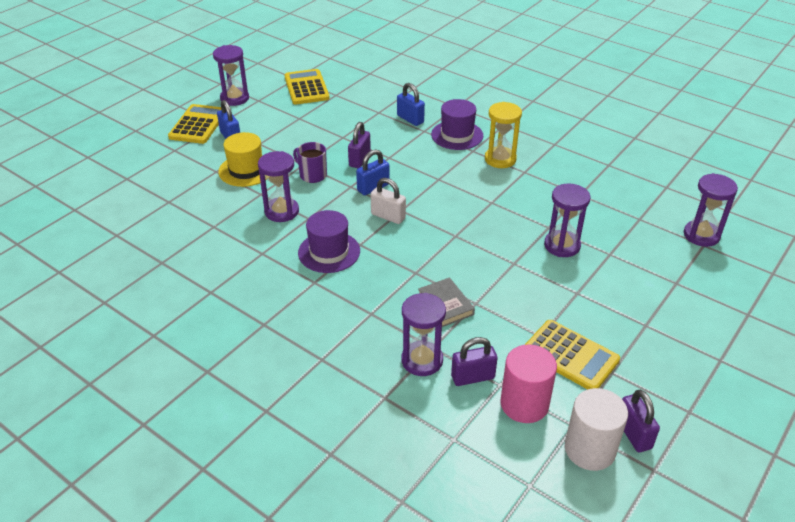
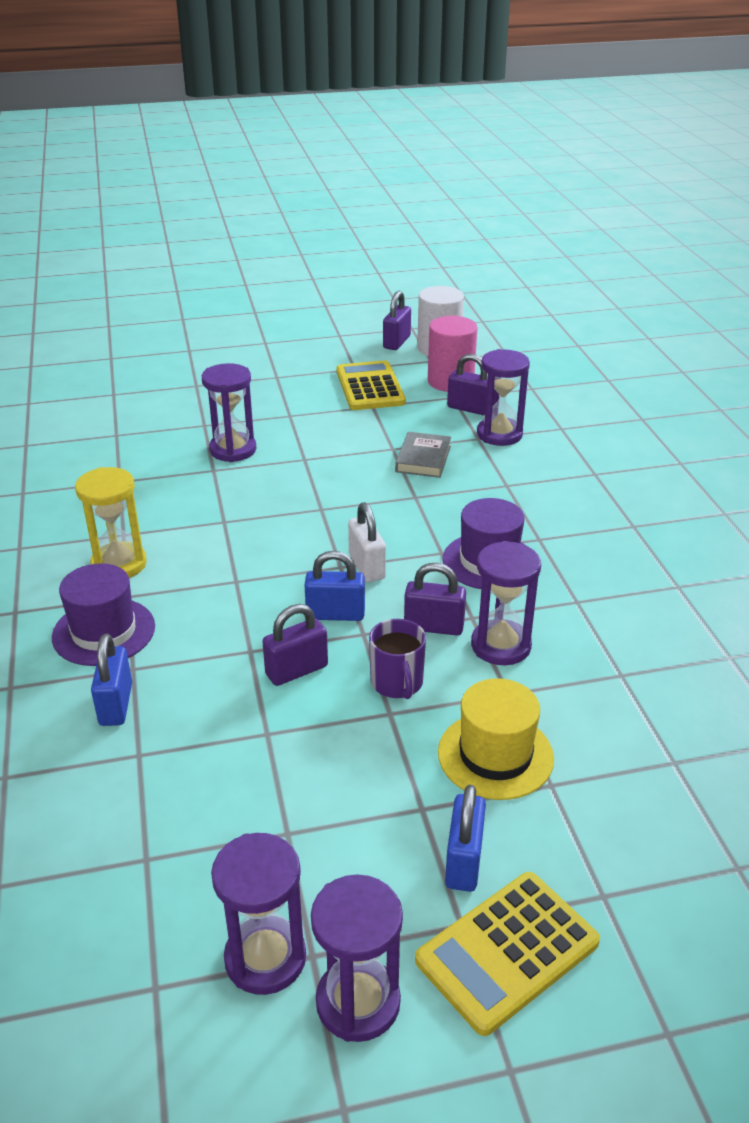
camera: 140 degrees left, 5 degrees down
yellow calculator [285,69,330,105] -> none
purple hourglass [684,173,738,247] -> purple hourglass moved to [211,833,306,995]
none -> purple padlock [404,563,466,635]

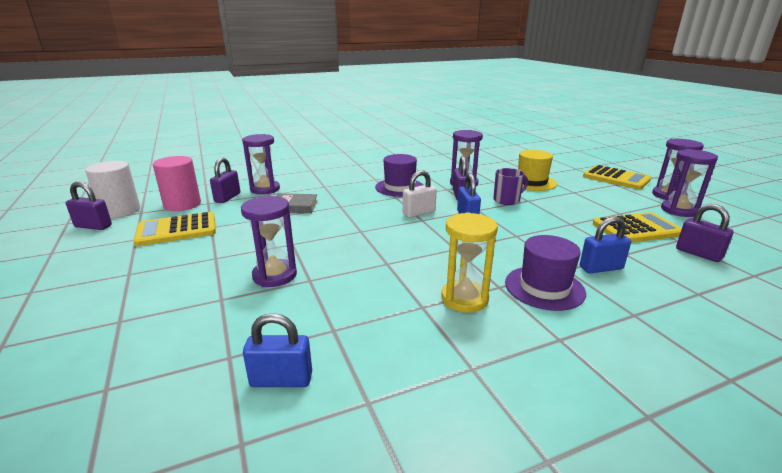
camera: 100 degrees left, 10 degrees down
purple padlock [262,604,328,686] -> purple padlock moved to [676,204,734,262]
blue padlock [445,785,486,892] -> blue padlock moved to [243,313,312,387]
none -> yellow calculator [593,212,682,243]

